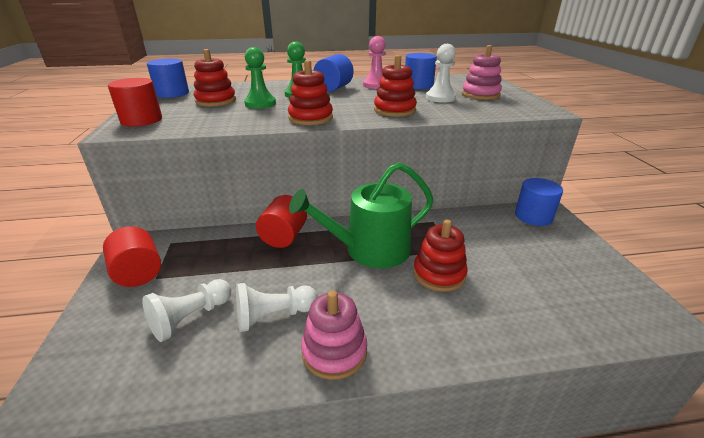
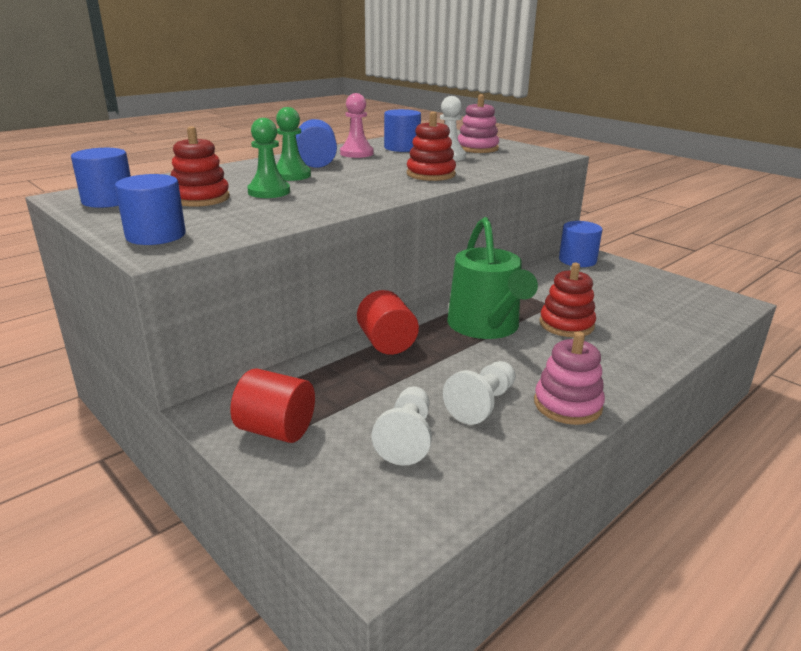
camera: 35 degrees left, 5 degrees down
red cylinder [108,78,162,127] -> blue cylinder [115,174,186,245]
red stacking toy [288,60,333,125] -> none
green watering can [289,162,434,268] -> green watering can turned 45 degrees counterclockwise [447,217,538,339]

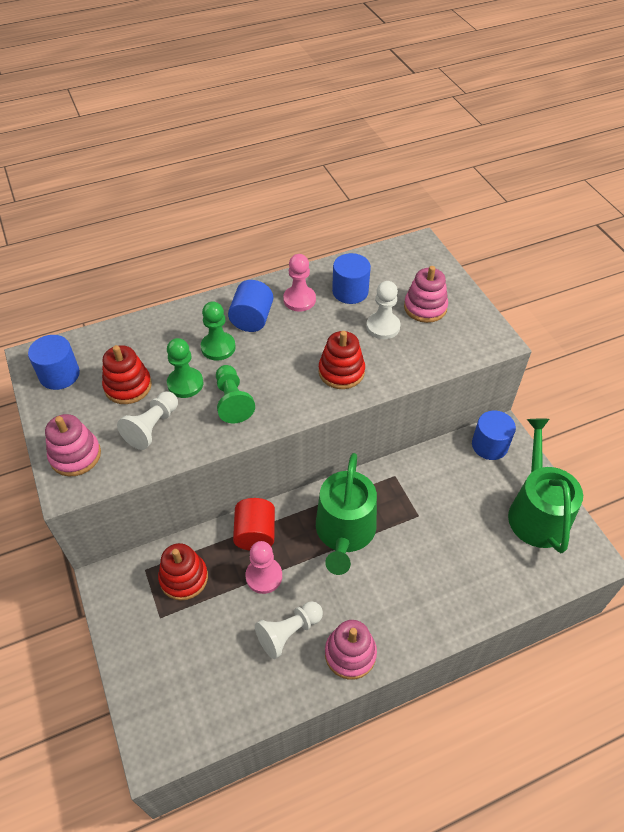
camera: 20 degrees right, 25 degrees up
blue cylinder [115,174,186,245] -> pink stacking toy [45,414,101,476]
red cylinder [230,368,315,443] -> none
white pawn [372,386,432,466] -> white pawn moved to [117,391,178,450]
red stacking toy [539,263,596,337] -> red stacking toy moved to [158,543,208,601]
none -> green pawn [216,365,255,423]
none -> pink pawn [245,541,282,594]
none -> green watering can [508,419,583,553]

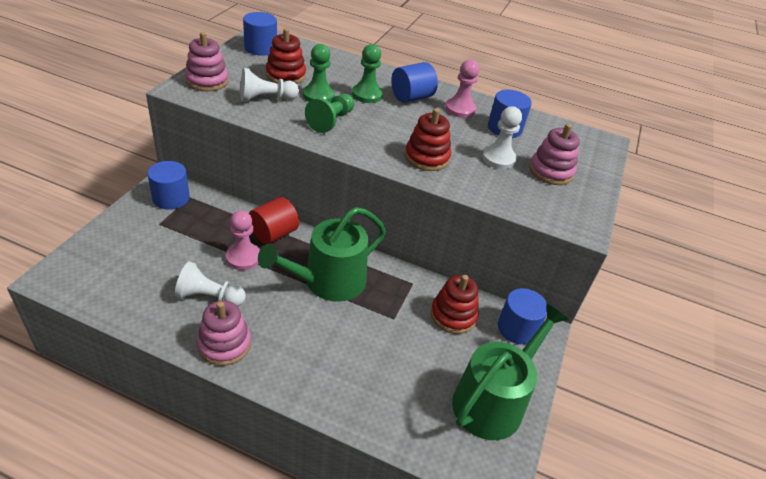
camera: 40 degrees right, 10 degrees down
red stacking toy [158,543,208,601] -> red stacking toy moved to [431,275,479,334]
none -> blue cylinder [147,161,190,210]

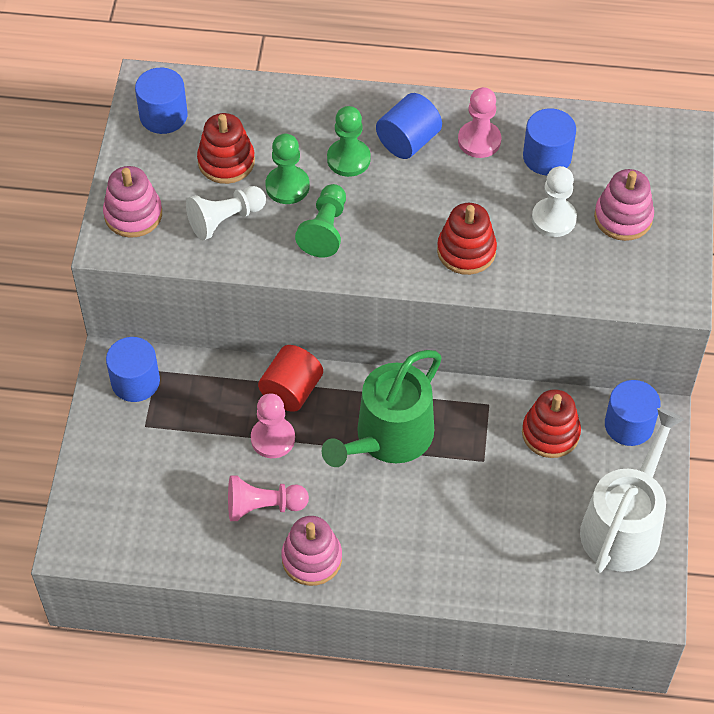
camera: 10 degrees left, 15 degrees up
white pawn [175,261,246,306] -> pink pawn [228,475,309,521]
green watering can [452,304,568,440] -> white watering can [580,408,684,573]

